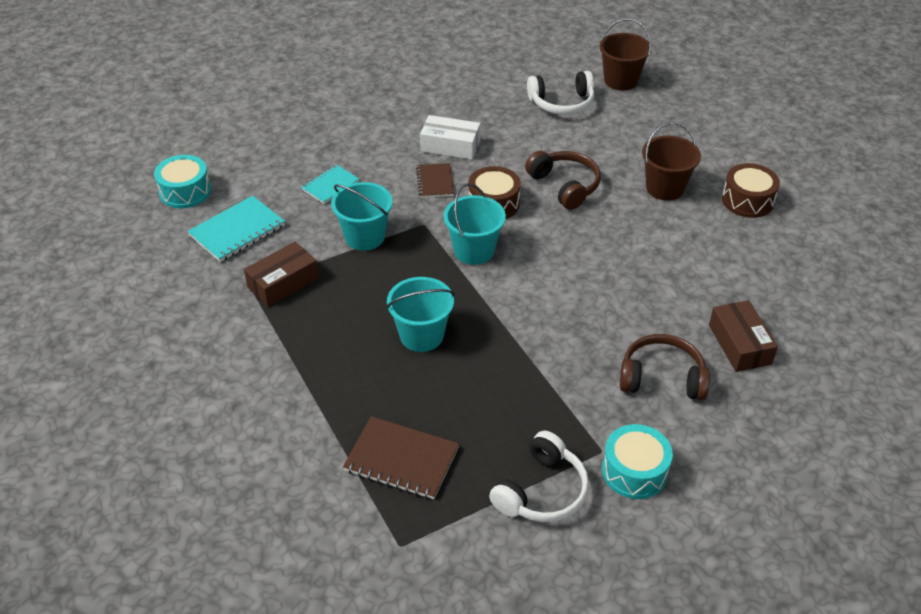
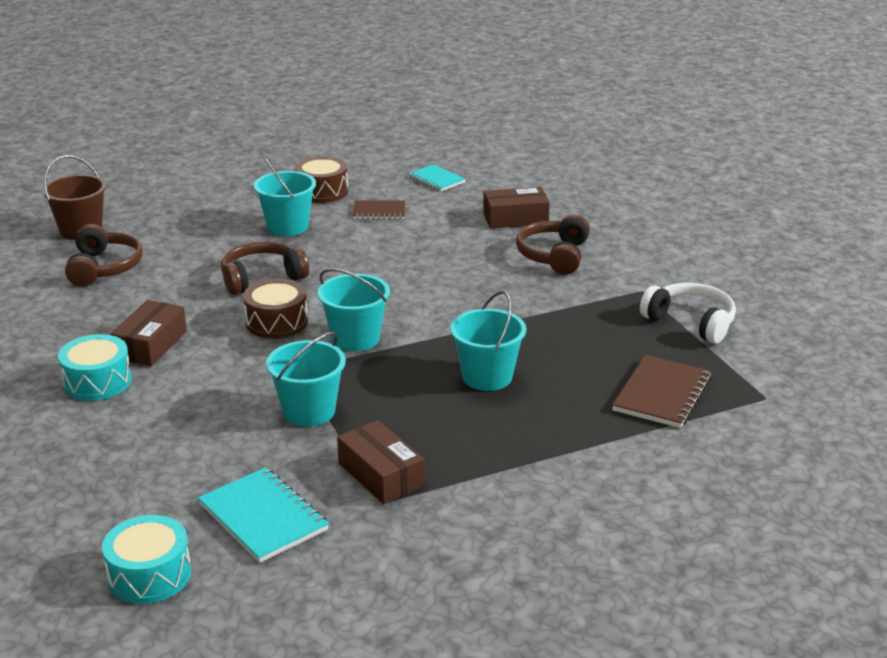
camera: 85 degrees left, 15 degrees down
turquoise notebook [301,165,359,204] -> turquoise notebook moved to [409,164,466,191]
brown notebook [416,163,454,198] -> brown notebook moved to [353,200,405,220]
white box [420,115,481,160] -> brown box [110,300,187,366]
white headphones [527,71,595,115] -> brown headphones [65,224,143,287]
turquoise drum [602,424,673,499] -> turquoise drum moved to [58,334,132,401]
brown bucket [642,122,701,201] -> turquoise bucket [254,157,316,236]

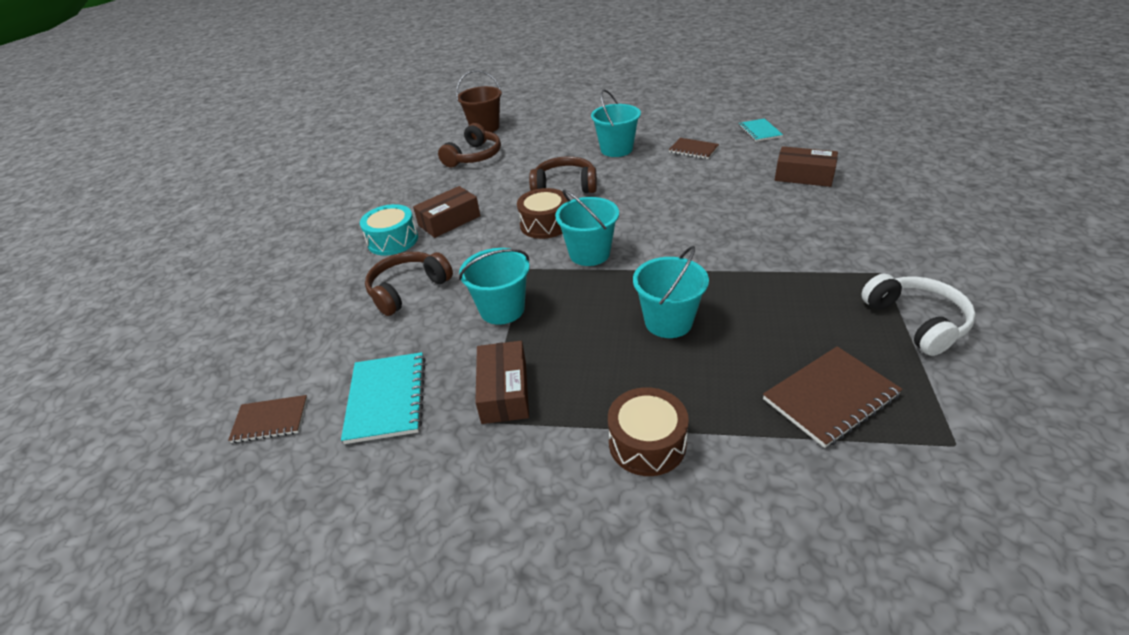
camera: 35 degrees right, 10 degrees up
turquoise drum [102,515,191,604] -> brown notebook [228,395,308,443]
brown drum [295,156,348,203] -> brown drum moved to [608,387,689,476]
brown headphones [516,214,590,275] -> brown headphones moved to [365,252,453,316]

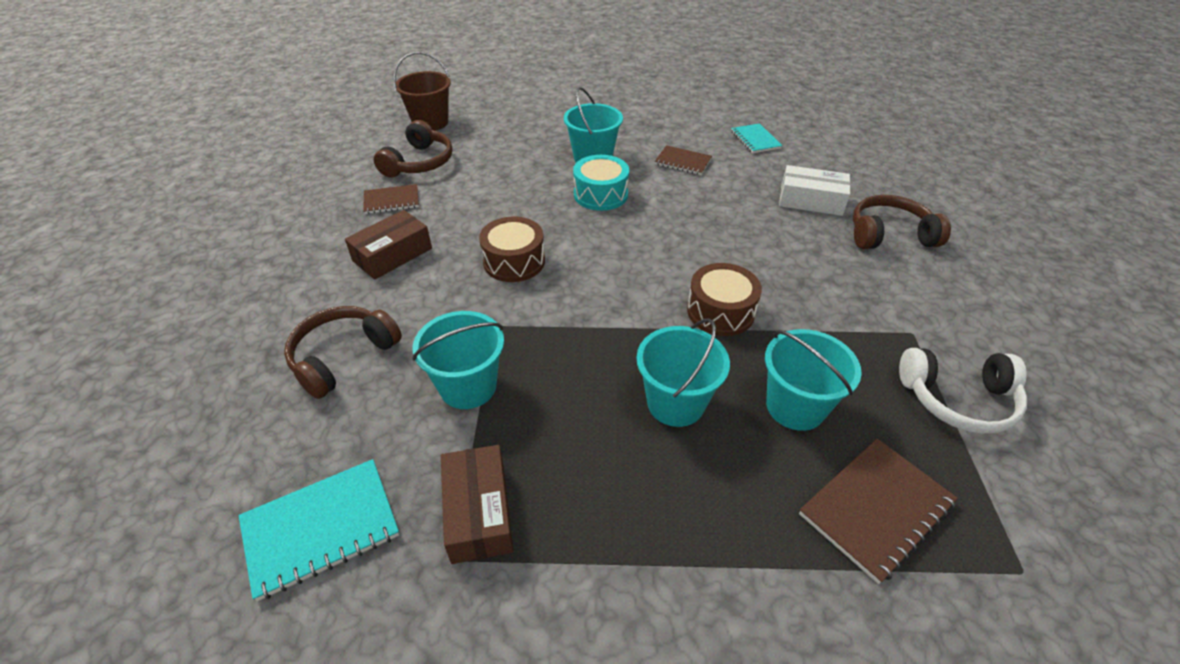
camera: 10 degrees left, 5 degrees up
brown notebook [228,395,308,443] -> brown notebook moved to [363,184,419,214]
turquoise notebook [341,352,425,444] -> turquoise notebook turned 75 degrees clockwise [238,459,399,601]
turquoise drum [360,204,418,256] -> turquoise drum moved to [573,155,629,211]
brown headphones [529,156,597,193] -> brown headphones moved to [853,195,951,249]
turquoise bucket [555,189,619,266] -> turquoise bucket moved to [765,329,862,431]
brown drum [608,387,689,476] -> brown drum moved to [687,263,762,336]
brown box [775,146,838,187] -> white box [779,165,851,216]
white headphones [861,274,976,356] -> white headphones turned 120 degrees clockwise [899,348,1027,434]

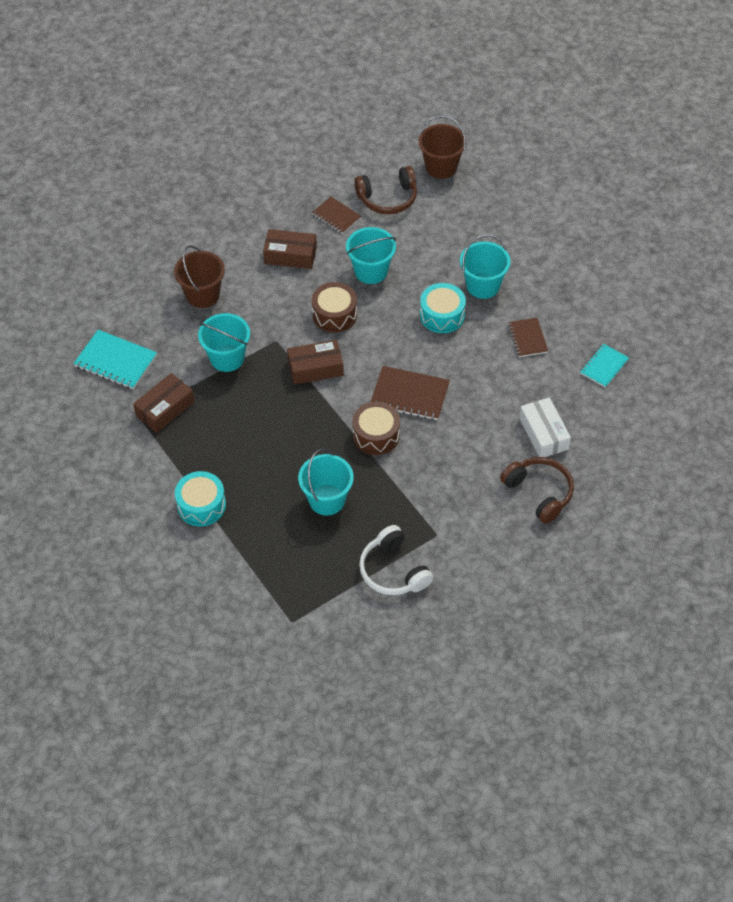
camera: 55 degrees right, 10 degrees up
brown headphones [284,306,402,399] -> brown bucket [174,246,225,308]
turquoise bucket [637,318,730,427] -> turquoise bucket moved to [346,227,396,284]
brown notebook [799,438,958,584] -> brown notebook moved to [371,366,450,420]
none -> turquoise drum [175,471,226,526]
none -> brown box [287,340,344,385]

